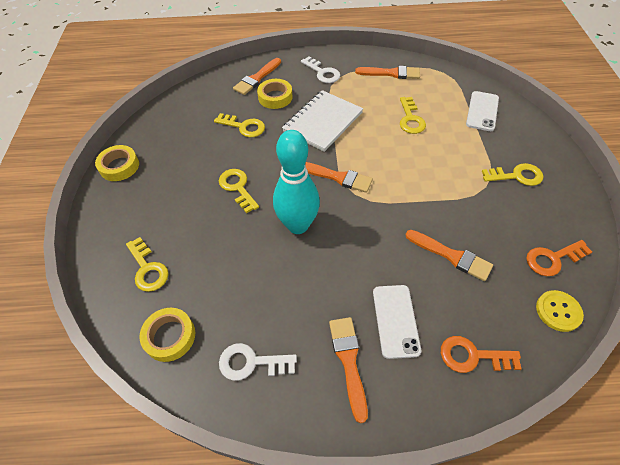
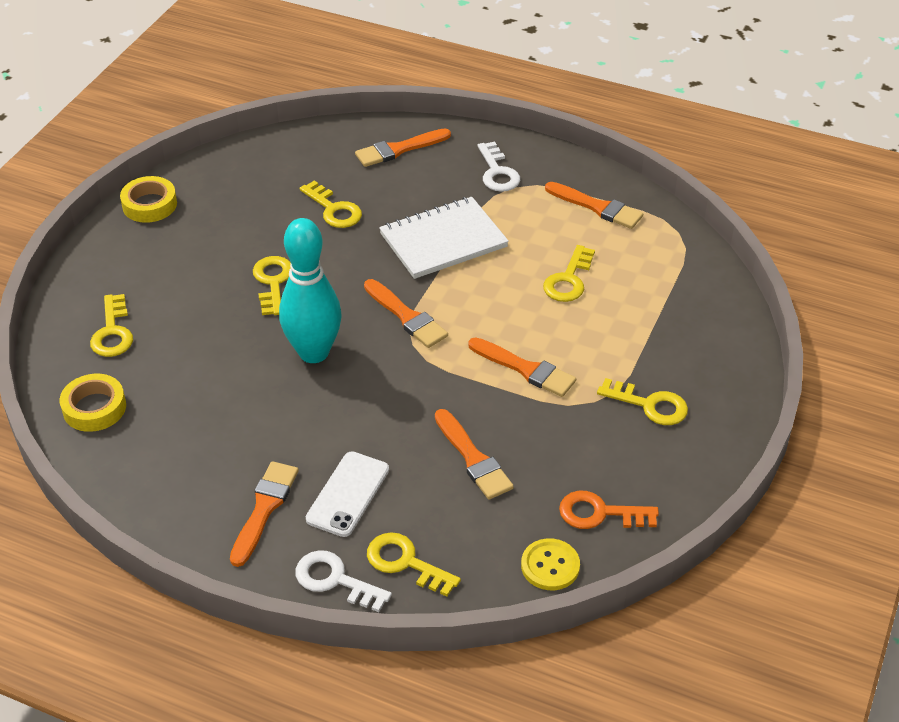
camera: 25 degrees right, 10 degrees down
white key [219,343,297,381] -> white key moved to [295,550,392,612]
yellow tape [257,79,293,109] -> none
orange key [441,336,522,373] -> yellow key [367,532,461,597]
white phone [466,91,499,131] -> none
none -> orange brush [468,337,576,397]

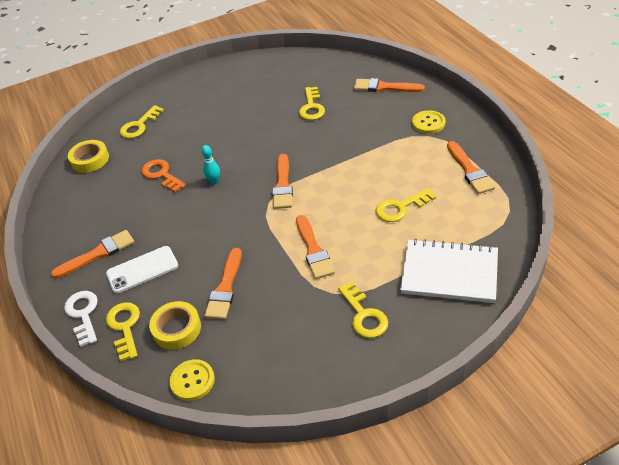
camera: 45 degrees right, 0 degrees up
yellow tape [120,176,177,223] -> yellow tape moved to [149,301,201,350]
yellow key [253,256,291,315] -> none
turquoise bowling pin [279,218,342,363] -> turquoise bowling pin [201,145,220,184], size x0.40
white notebook [379,197,509,279] -> white notebook moved to [400,239,498,303]
white key [478,142,520,192] -> yellow button [412,110,446,134]
orange key [559,491,659,529] -> orange key moved to [142,159,186,192]

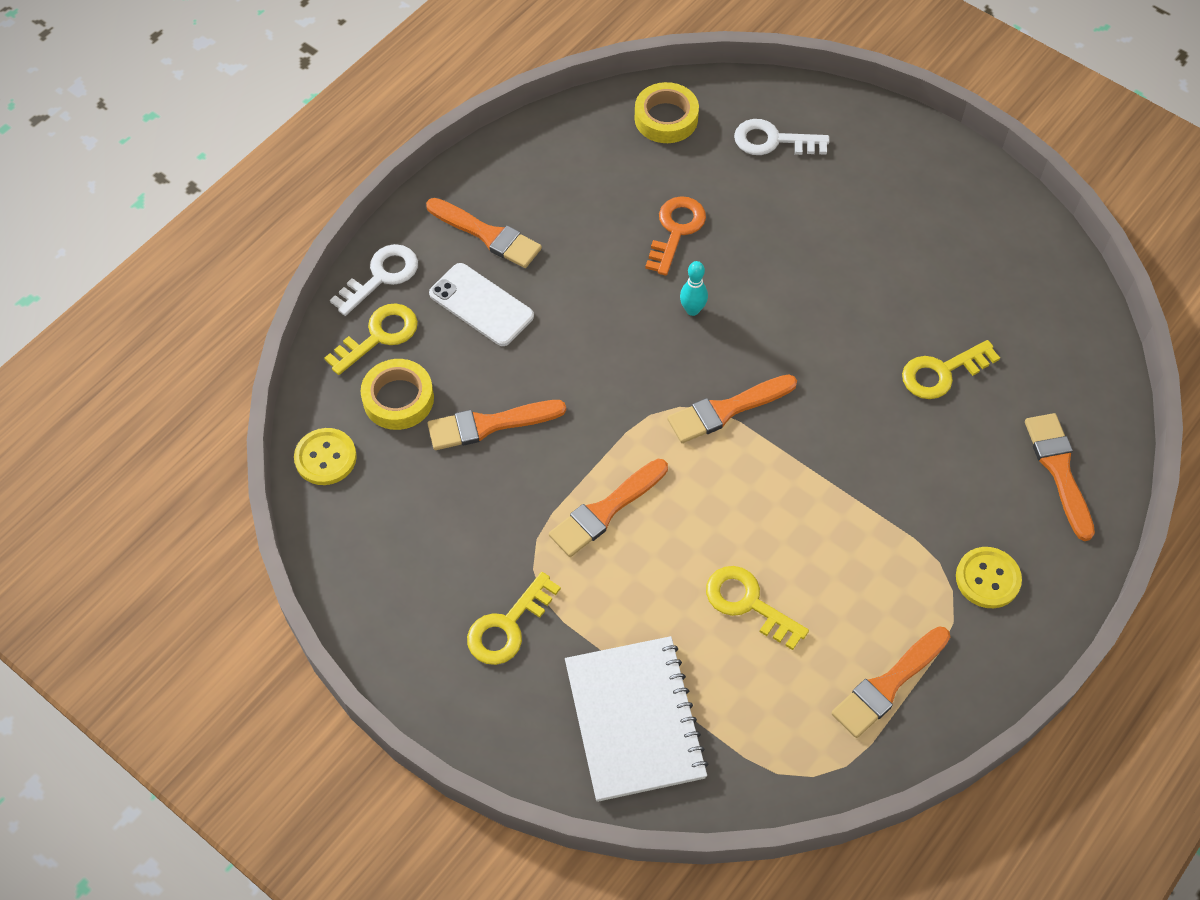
camera: 60 degrees right, 15 degrees up
yellow key [120,105,164,138] -> white key [734,119,830,155]

